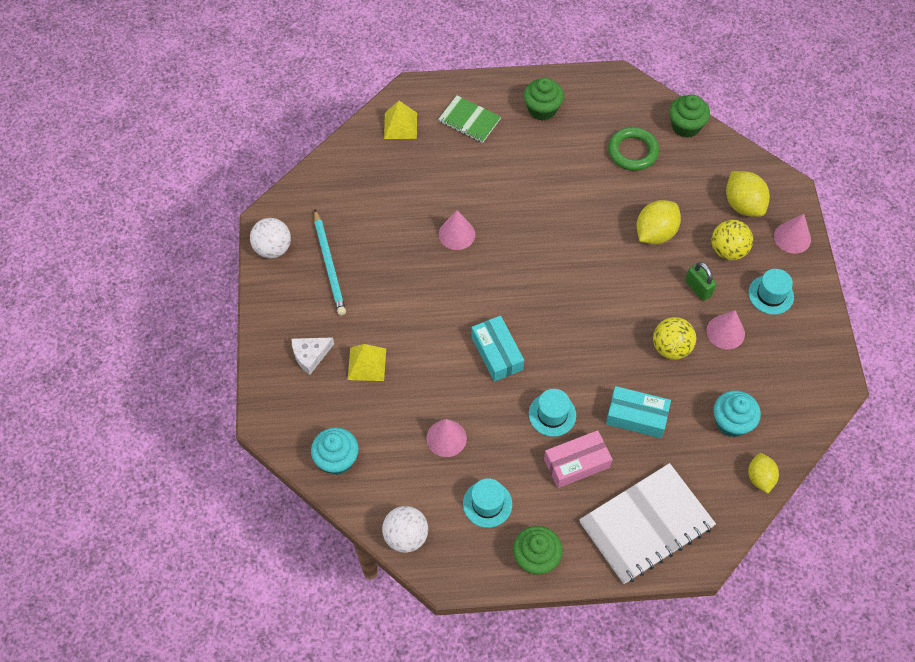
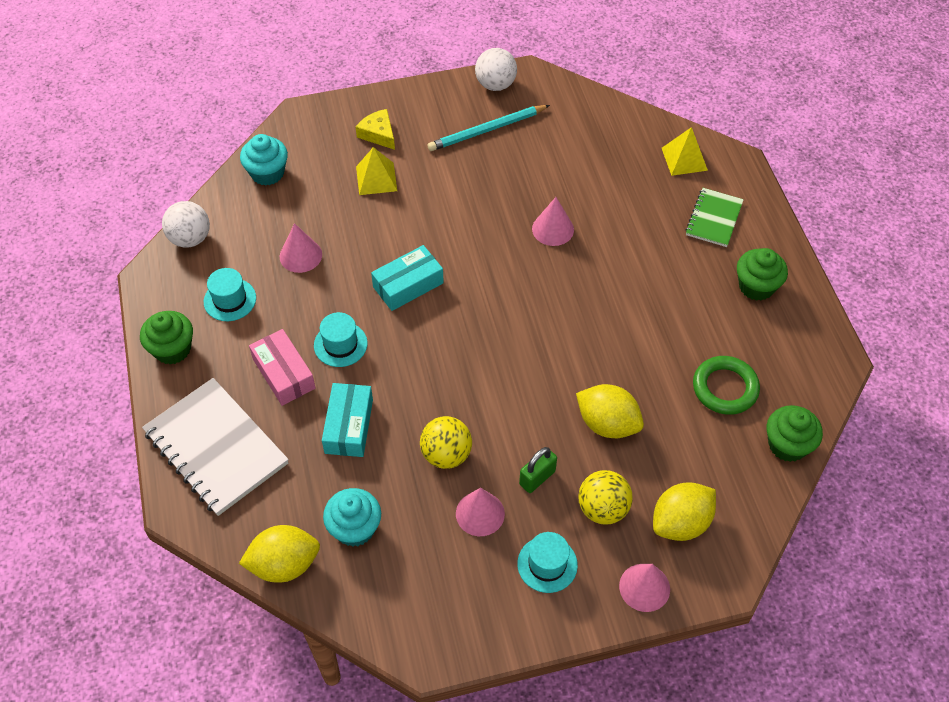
camera: 80 degrees right, 5 degrees down
white cheese [291,337,334,375] -> yellow cheese [356,109,395,150]
yellow lemon [748,453,779,493] -> yellow lemon [239,525,320,583], size x1.54

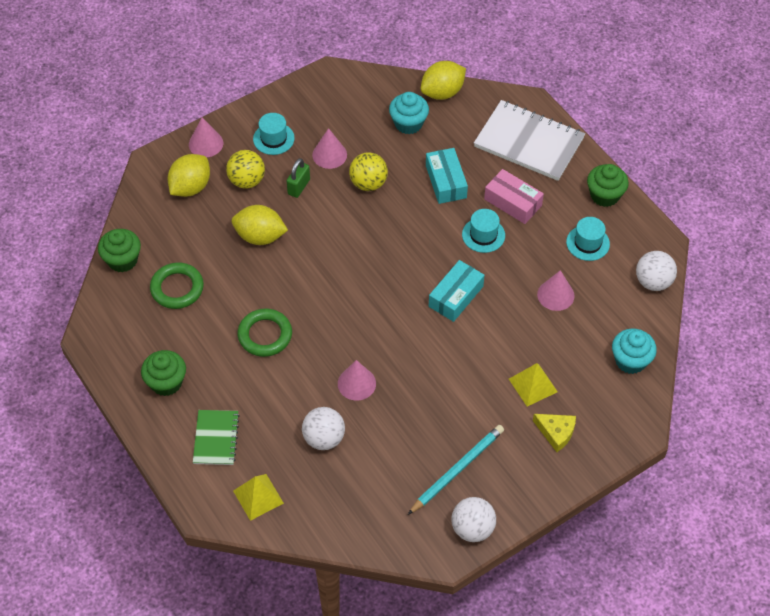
camera: 160 degrees right, 0 degrees up
none -> green ring [237,309,292,357]
none -> white ball [302,407,345,450]

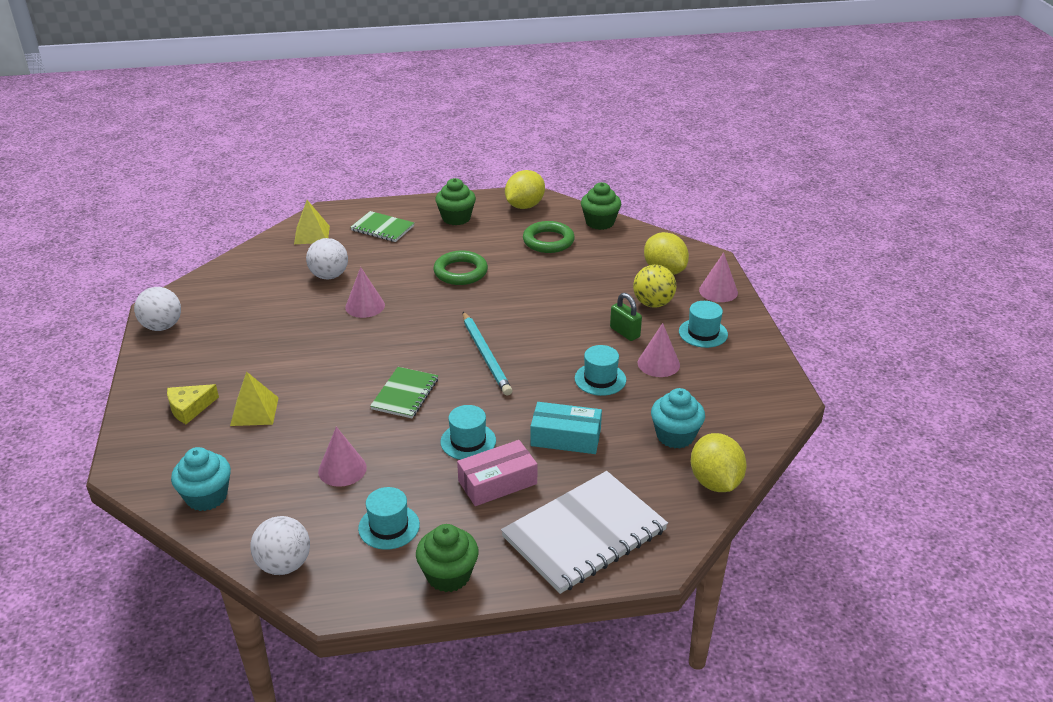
camera: 115 degrees right, 20 degrees down
yellow lemon [232,205,288,245] -> yellow lemon moved to [505,170,545,209]
yellow ball [349,152,388,191] -> turquoise hat [575,345,626,396]
turquoise pencil [408,425,504,515] -> turquoise pencil moved to [463,312,512,395]
turquoise box [429,260,485,322] -> green notebook [370,367,438,418]

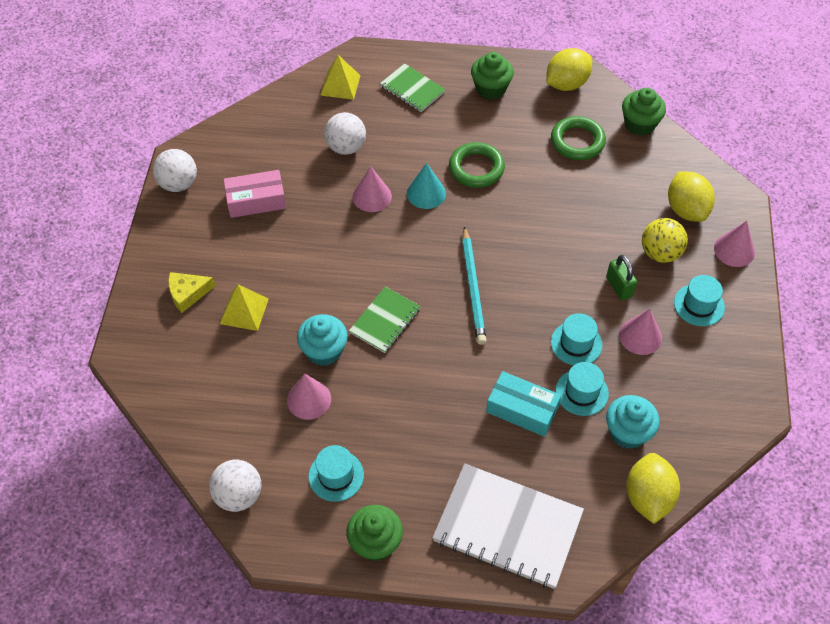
camera: 15 degrees right, 20 degrees up
turquoise cupcake [171,447,231,511] -> turquoise cupcake moved to [297,314,348,366]
turquoise hat [440,405,496,460] -> turquoise hat moved to [556,362,609,416]
pink box [457,440,537,506] -> pink box moved to [223,170,286,218]
white notebook [501,471,668,594] -> white notebook turned 45 degrees clockwise [433,464,584,589]
none -> turquoise cone [407,163,446,209]

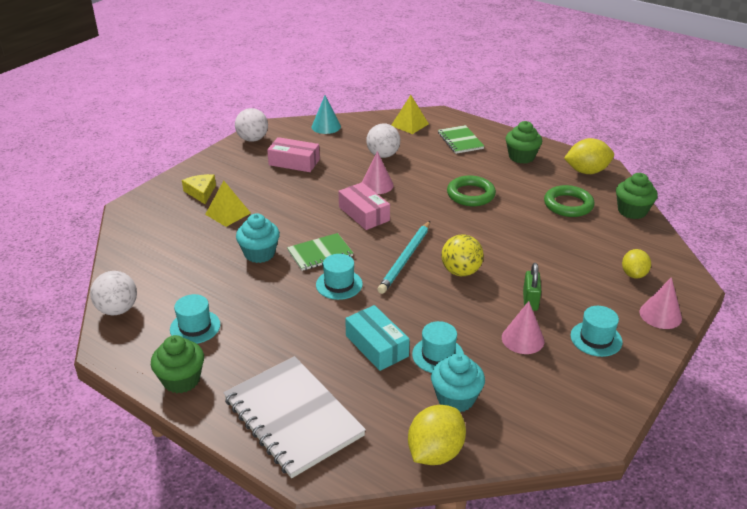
camera: 30 degrees right, 20 degrees down
yellow cheese [168,272,216,313] -> yellow cheese turned 60 degrees clockwise [182,174,216,204]
pink cone [287,374,331,420] -> none
turquoise cone [407,163,446,209] -> turquoise cone moved to [312,96,341,134]
turquoise hat [551,313,602,365] -> turquoise hat moved to [316,254,363,300]
yellow ball [642,218,688,263] -> yellow ball moved to [441,234,484,276]
yellow lemon [668,172,715,222] -> yellow lemon [622,249,651,279], size x0.65
none -> pink box [338,182,390,230]

